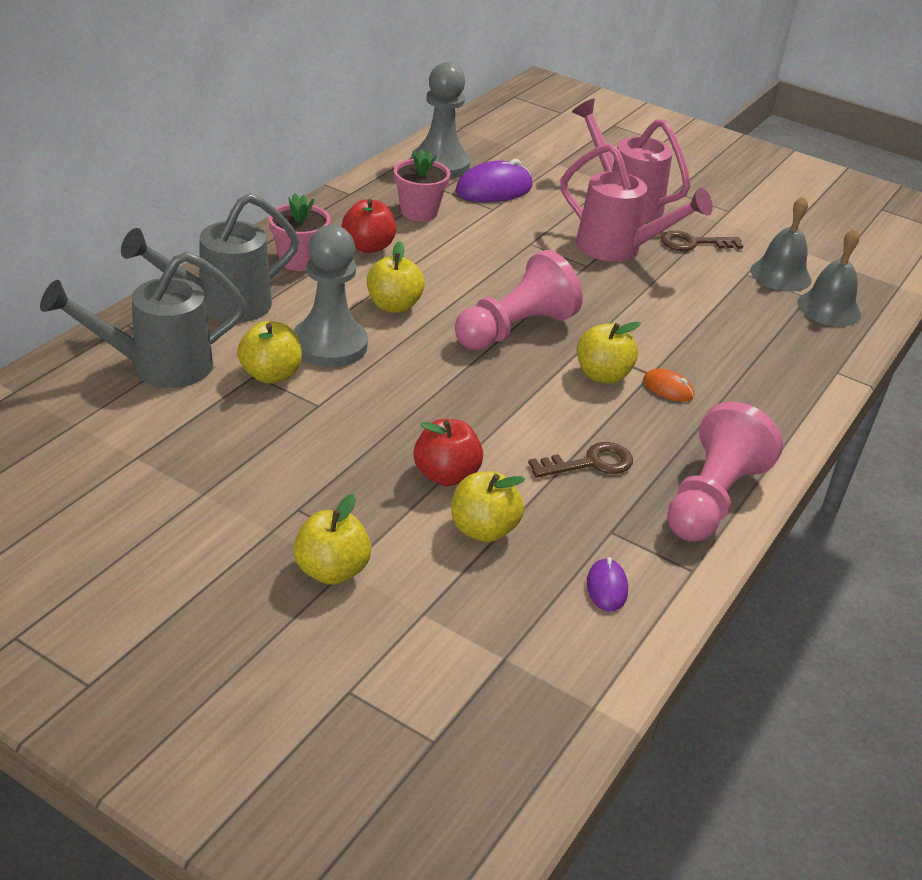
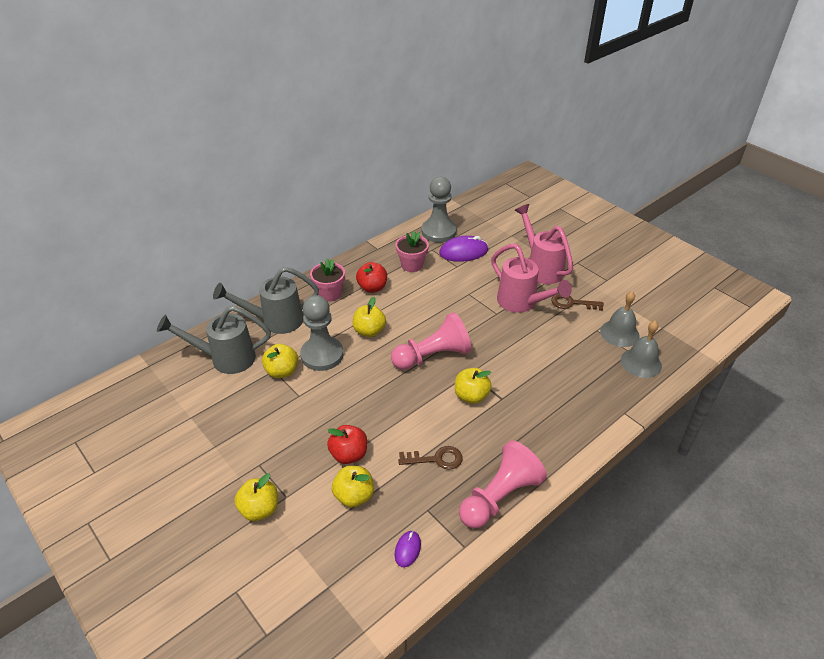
camera: 20 degrees right, 5 degrees up
orange mouse [643,369,694,402] -> none

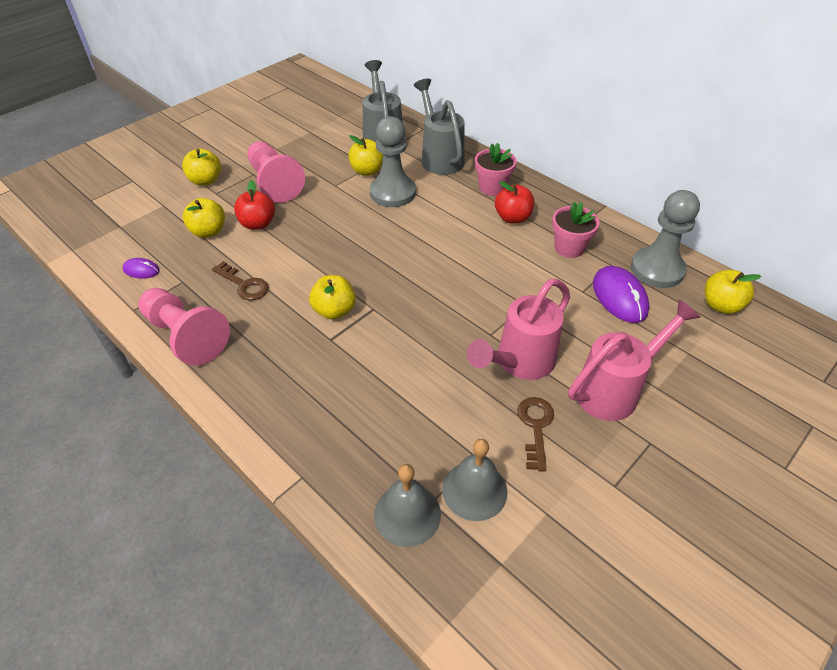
camera: 85 degrees right, 5 degrees up
yellow apple [353,297,386,337] -> yellow apple moved to [705,270,762,314]
pink pawn [391,312,471,370] -> pink pawn moved to [248,141,305,203]
brown key [398,446,463,470] -> brown key turned 45 degrees counterclockwise [212,261,269,300]

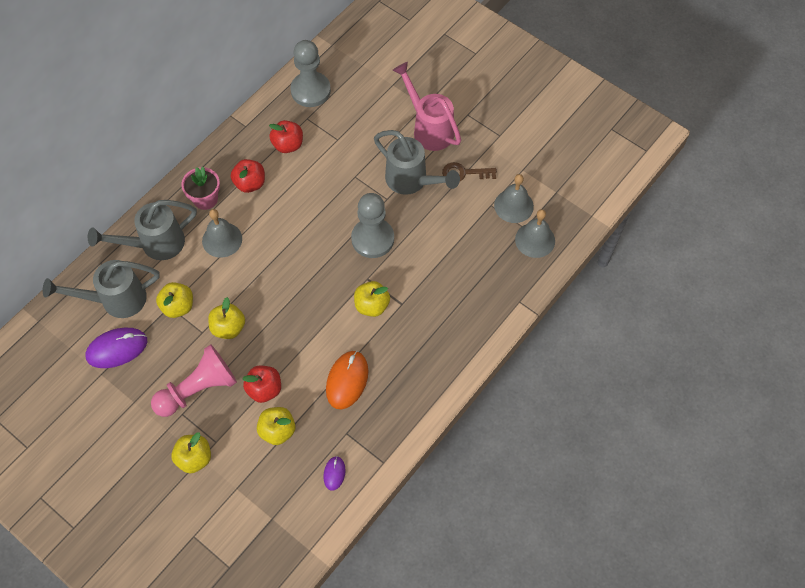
camera: 95 degrees left, 15 degrees up
pink pawn [139,288,230,366] -> none
brown key [212,261,269,300] -> orange mouse [326,351,368,410]
grey pawn [370,116,416,207] -> grey pawn moved to [351,193,394,258]
pink watering can [467,279,570,380] -> grey watering can [374,130,460,195]
pink flower pot [552,202,600,258] -> red apple [269,120,303,153]
purple mouse [593,266,649,323] -> purple mouse moved to [85,328,147,368]
yellow apple [705,270,762,314] -> yellow apple moved to [208,297,245,339]
none -> grey bell [202,209,242,258]

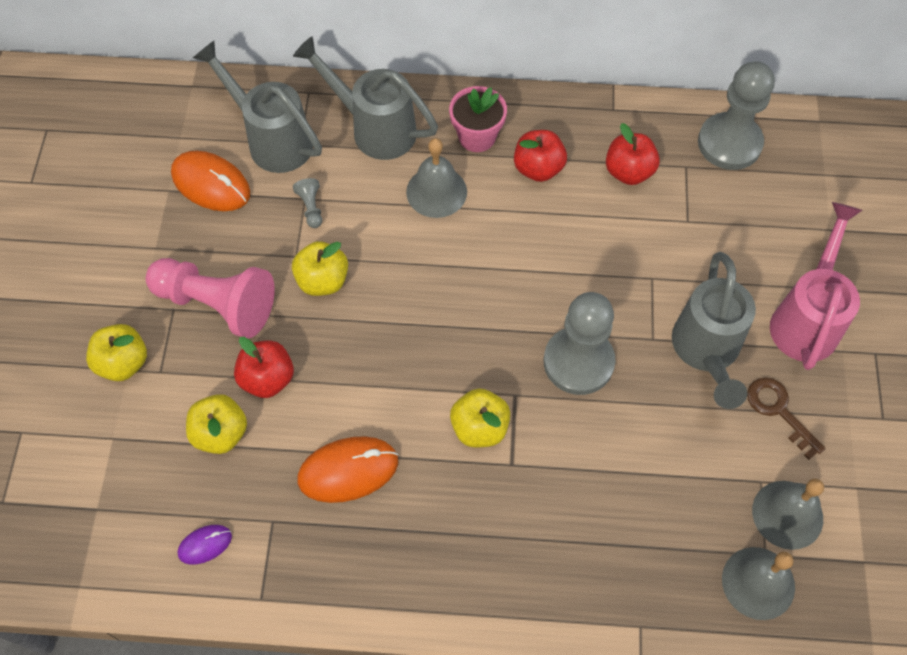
camera: 55 degrees right, 0 degrees up
purple mouse [85,328,147,368] -> orange mouse [171,151,250,211]
yellow apple [156,282,193,318] -> grey pawn [293,178,322,228]

